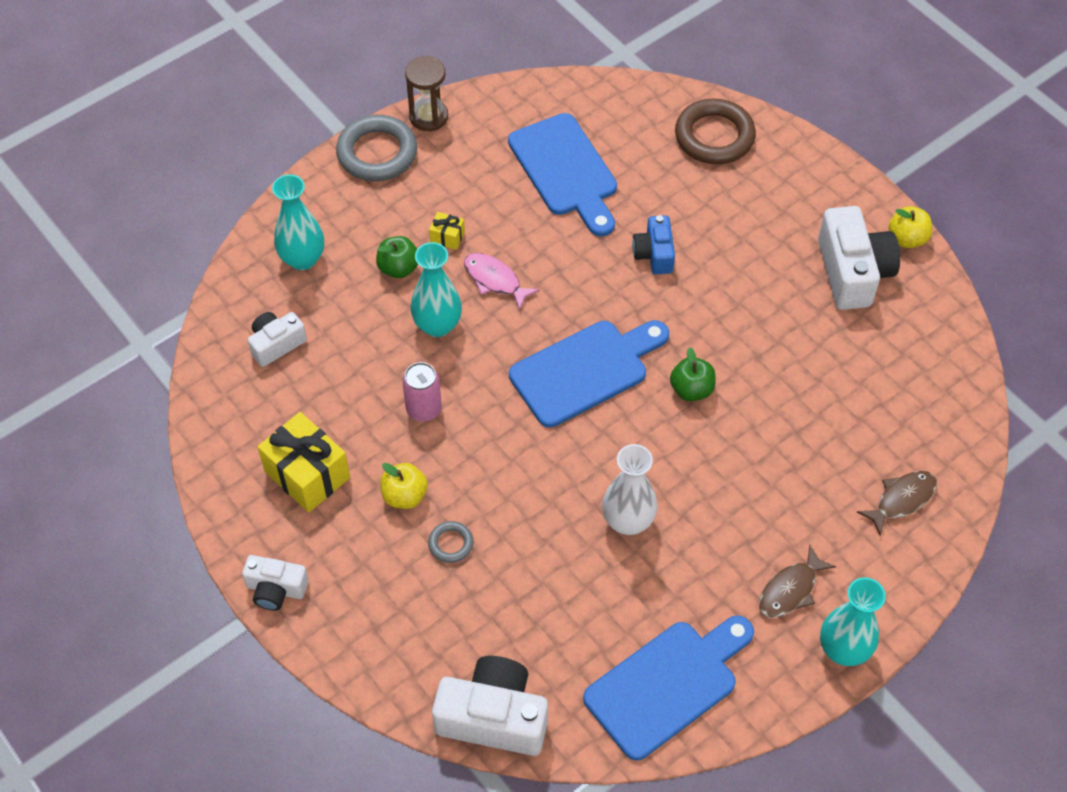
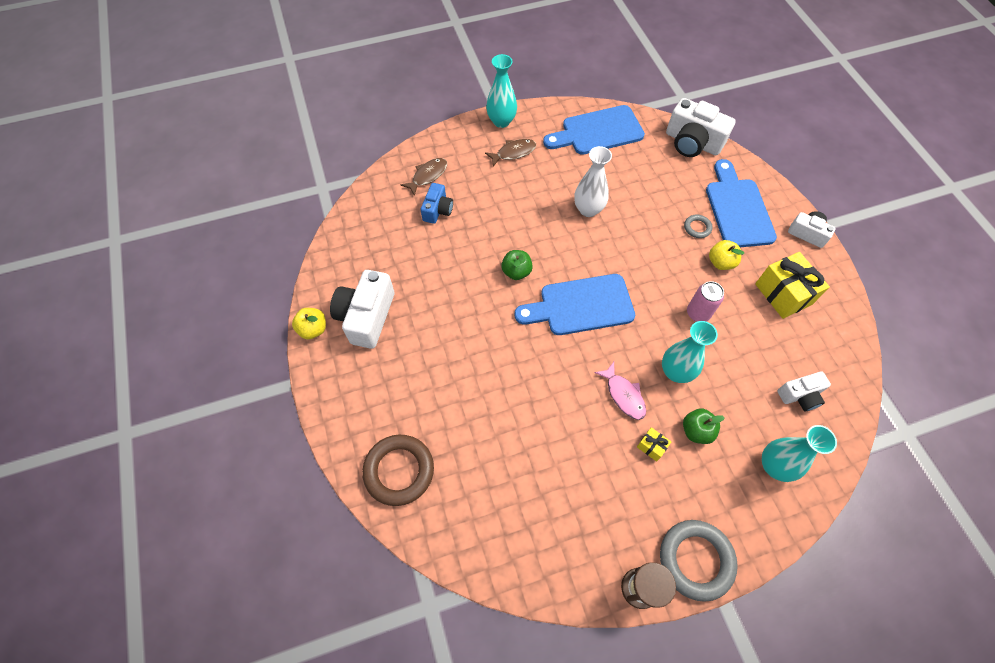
camera: 160 degrees left, 5 degrees up
blue cutting board [508,113,617,237] -> blue cutting board moved to [706,159,777,247]
blue camera [632,215,675,274] -> blue camera moved to [421,183,453,224]
brown fish [857,471,937,536] -> brown fish turned 150 degrees clockwise [401,158,447,196]

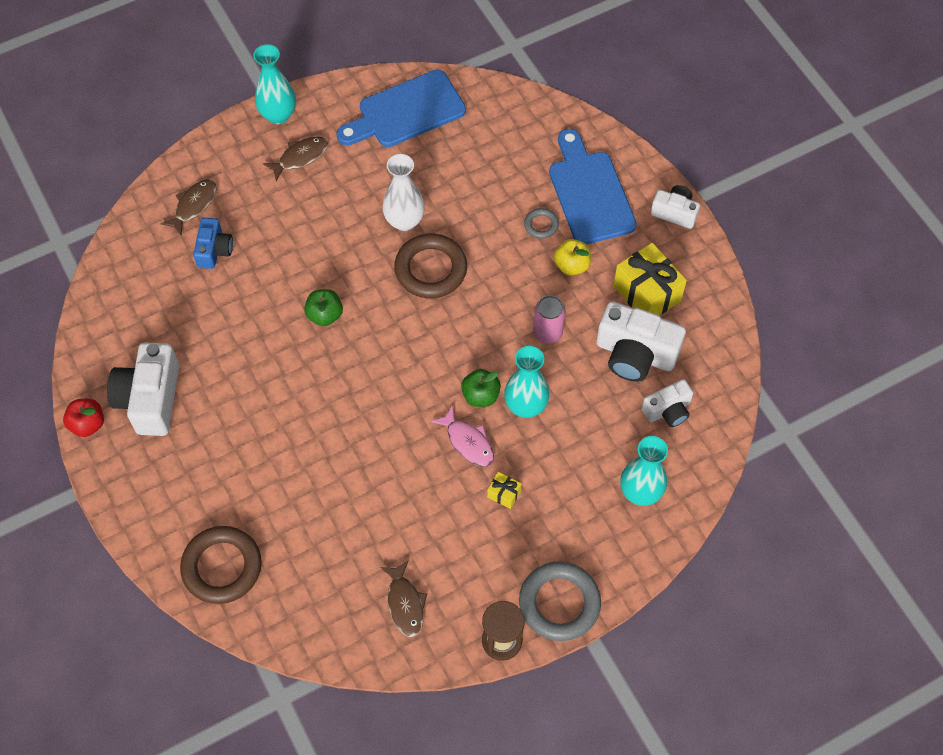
camera: 10 degrees left, 0 degrees up
yellow apple [292,308,326,339] -> red apple [63,399,104,437]
blue cutting board [515,274,635,335] -> none
white camera [666,98,736,157] -> white camera moved to [596,301,686,382]
green apple [683,409,725,444] -> green apple moved to [461,369,501,407]
none -> brown fish [380,560,427,637]
none -> brown ring [394,234,467,298]

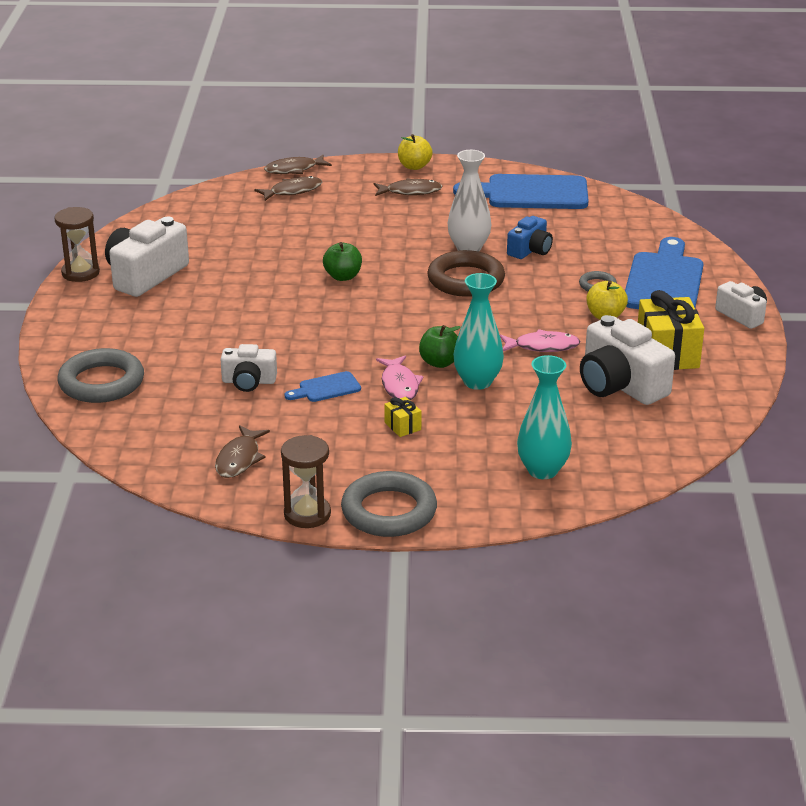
camera: 30 degrees right, 30 degrees down
red apple [63,399,104,437] -> brown hourglass [54,207,100,282]
brown ring [180,526,262,604] -> grey ring [58,348,144,403]
blue camera [193,218,233,269] -> blue camera moved to [507,216,553,259]
turquoise vase [253,44,296,124] -> yellow apple [398,134,433,170]
pink can [533,295,566,344] -> pink fish [500,329,580,352]
white camera [641,379,693,427] -> white camera moved to [220,344,277,392]
none -> brown fish [264,155,332,174]
none -> blue cutting board [284,371,361,402]

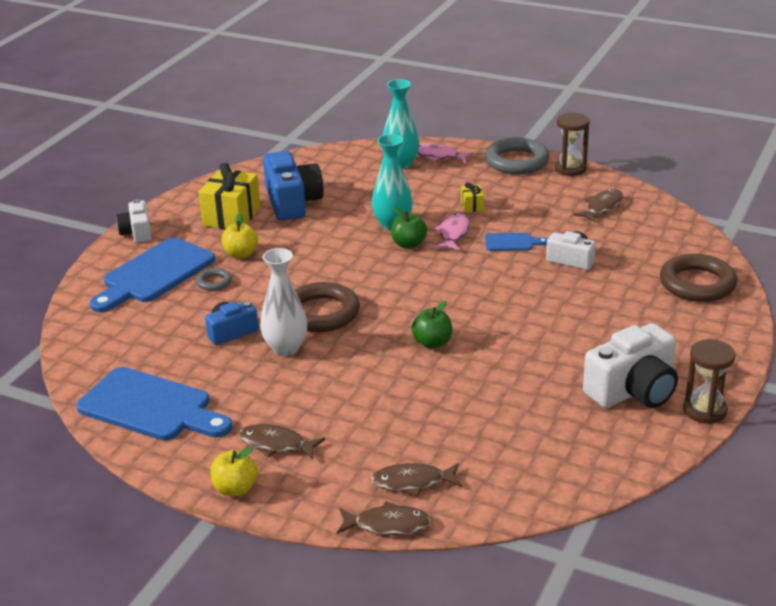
camera: 155 degrees left, 0 degrees up
grey ring [58,348,144,403] -> brown ring [660,254,737,302]
pink fish [500,329,580,352] -> pink fish moved to [417,143,473,163]
white camera [580,315,675,405] -> blue camera [263,151,324,221]

